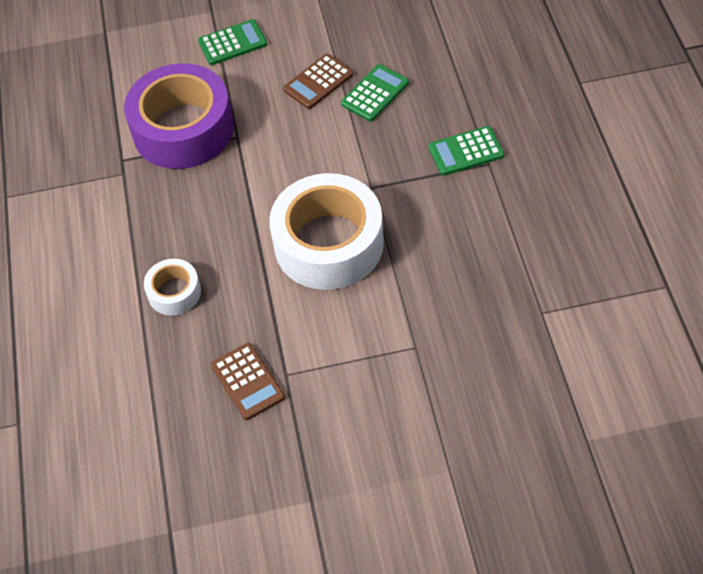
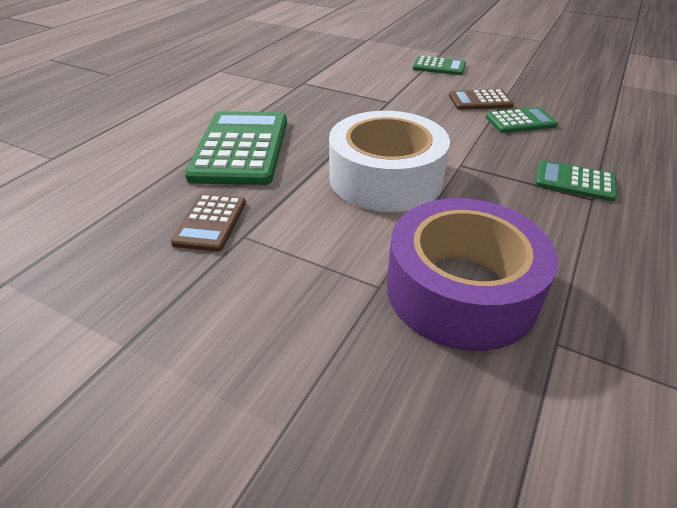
camera: 35 degrees right, 15 degrees down
purple tape [124,63,234,169] -> purple tape moved to [387,198,558,351]
white tape [144,259,201,315] -> green calculator [185,111,287,185]

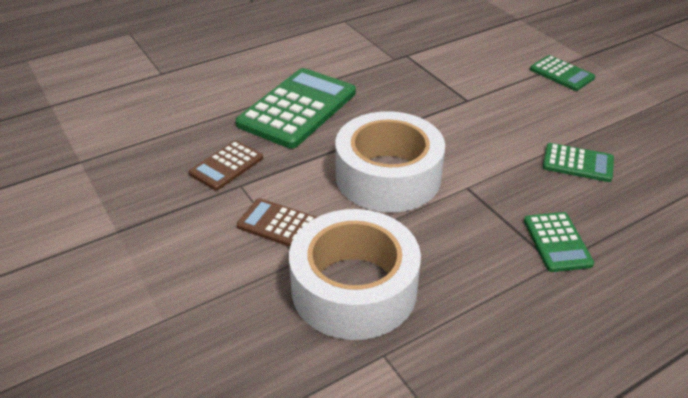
camera: 30 degrees right, 0 degrees up
purple tape [387,198,558,351] -> white tape [289,209,421,340]
brown calculator [449,89,514,110] -> brown calculator moved to [237,198,317,247]
green calculator [535,160,617,202] -> green calculator turned 150 degrees counterclockwise [524,212,594,272]

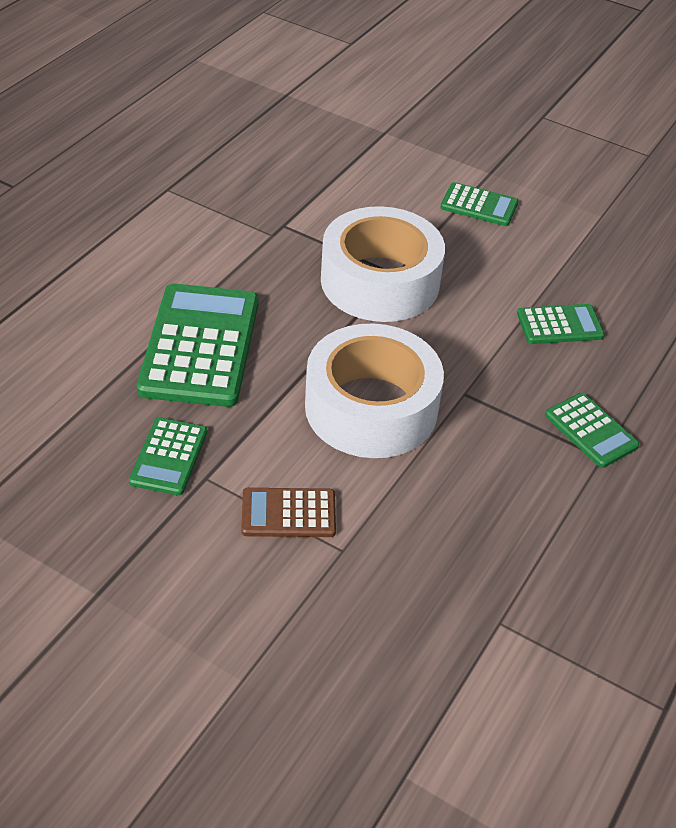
camera: 30 degrees left, 5 degrees up
brown calculator [189,140,263,190] -> green calculator [129,418,207,495]
white tape [289,209,421,340] -> white tape moved to [321,206,445,322]

